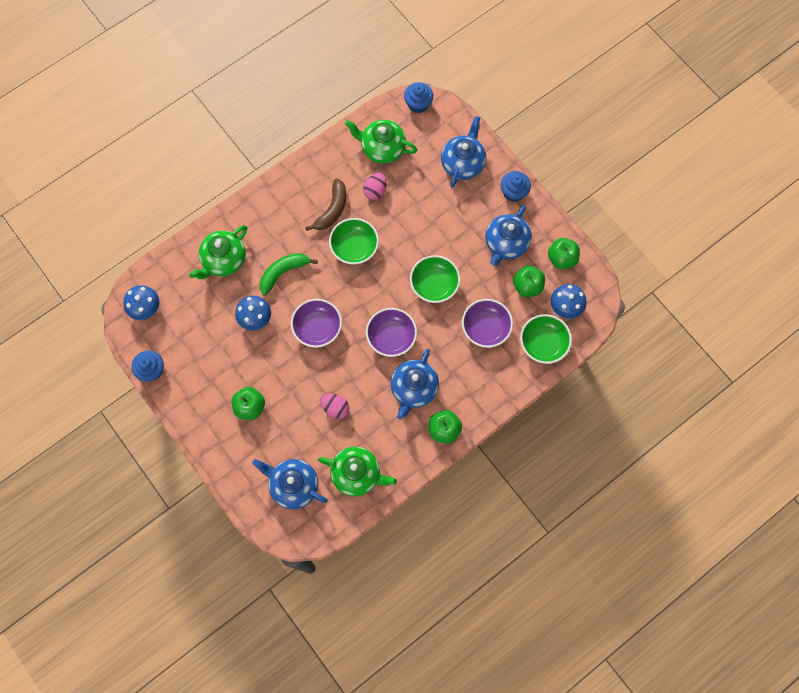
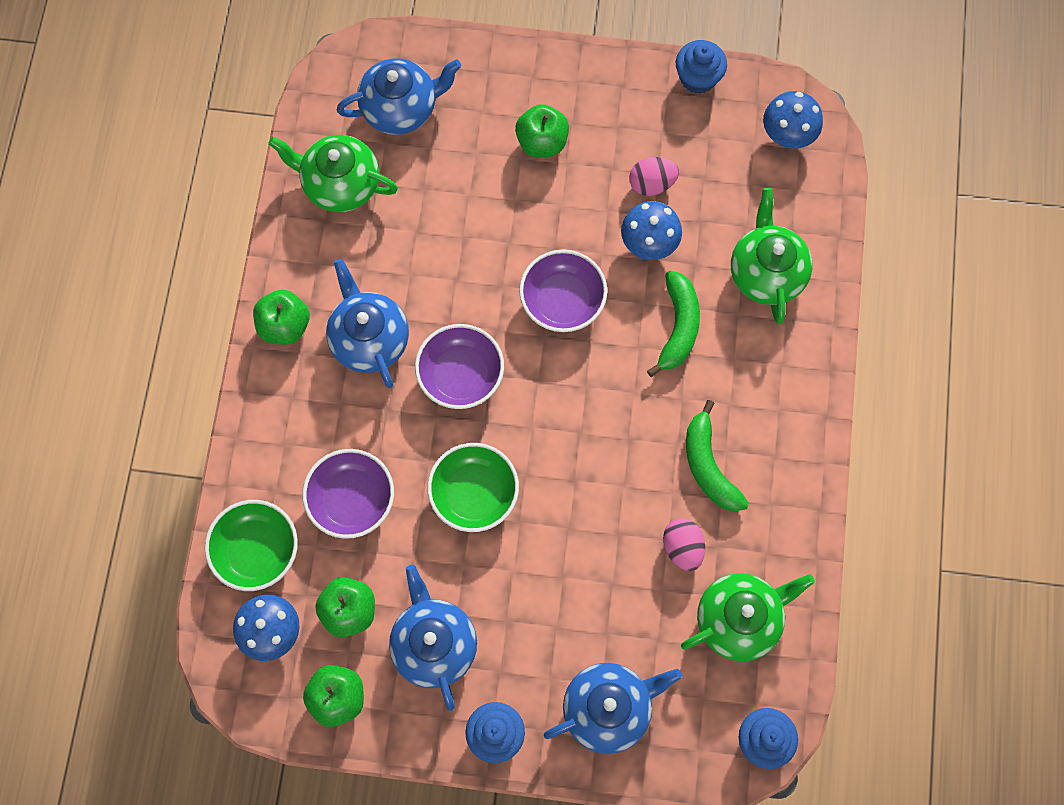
camera: 135 degrees right, 0 degrees up
brown banana [305,178,346,231] -> green banana [686,400,749,512]
green teapot [318,446,397,496] -> green teapot turned 45 degrees clockwise [268,135,398,212]
pink egg [321,393,349,419] -> pink egg moved to [629,157,679,196]
green bowl [329,218,379,264] -> none
blue teapot [441,116,486,188] -> blue teapot turned 90 degrees counterclockwise [544,663,682,754]

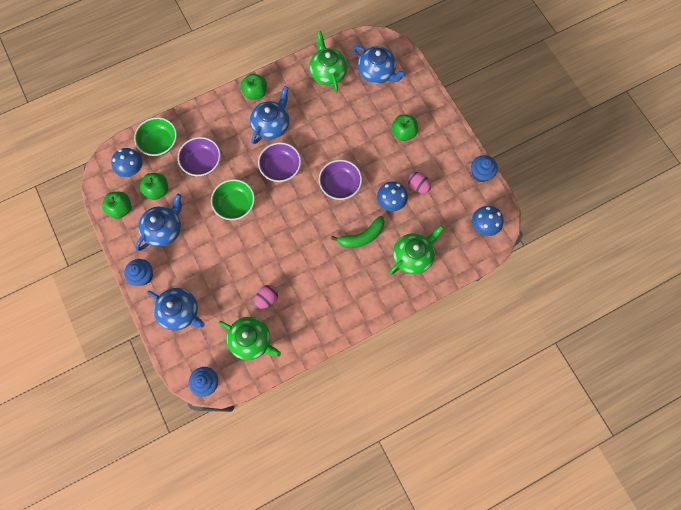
camera: 55 degrees right, 0 degrees up
green banana [686,400,749,512] -> none

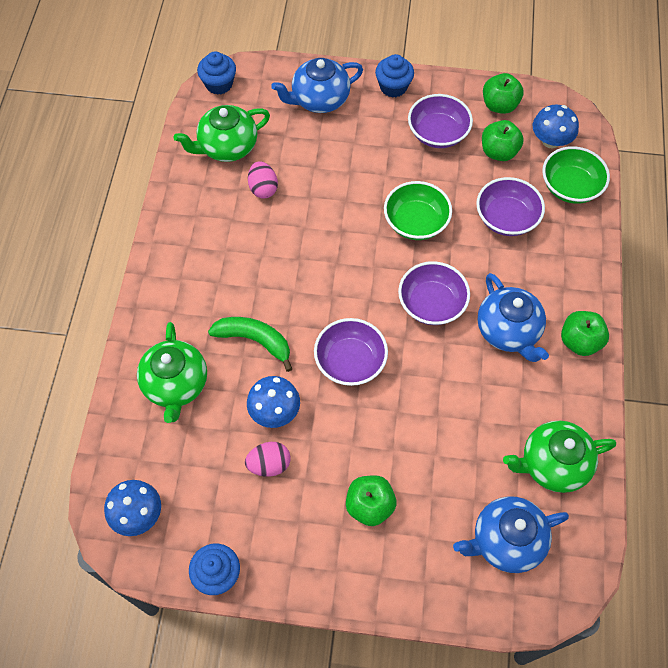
camera: 125 degrees right, 10 degrees down
blue teapot [136,194,182,251] -> purple bowl [408,94,473,148]
green teapot [309,31,347,92] -> green teapot turned 150 degrees clockwise [503,421,616,493]
green banana [331,216,385,248] -> green banana turned 105 degrees clockwise [208,317,292,372]

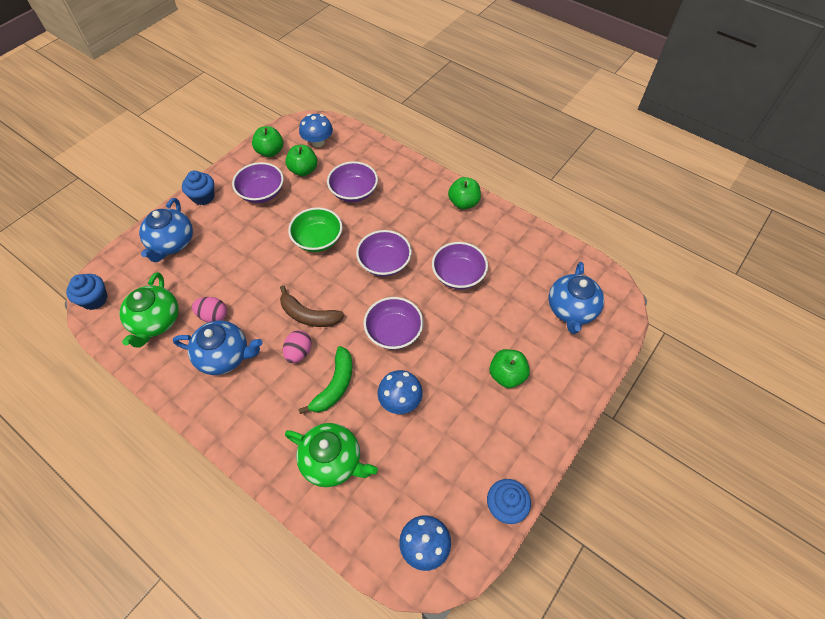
camera: 60 degrees left, 5 degrees down
green banana [208,317,292,372] -> green banana turned 150 degrees clockwise [299,346,353,414]
pink egg [245,442,291,477] -> pink egg moved to [283,330,312,363]
blue teapot [478,273,549,362] -> blue teapot moved to [173,321,263,375]
green teapot [503,421,616,493] -> none
green bowl [542,146,610,204] -> none
none -> brown banana [280,285,344,327]
none -> purple bowl [432,242,488,289]

